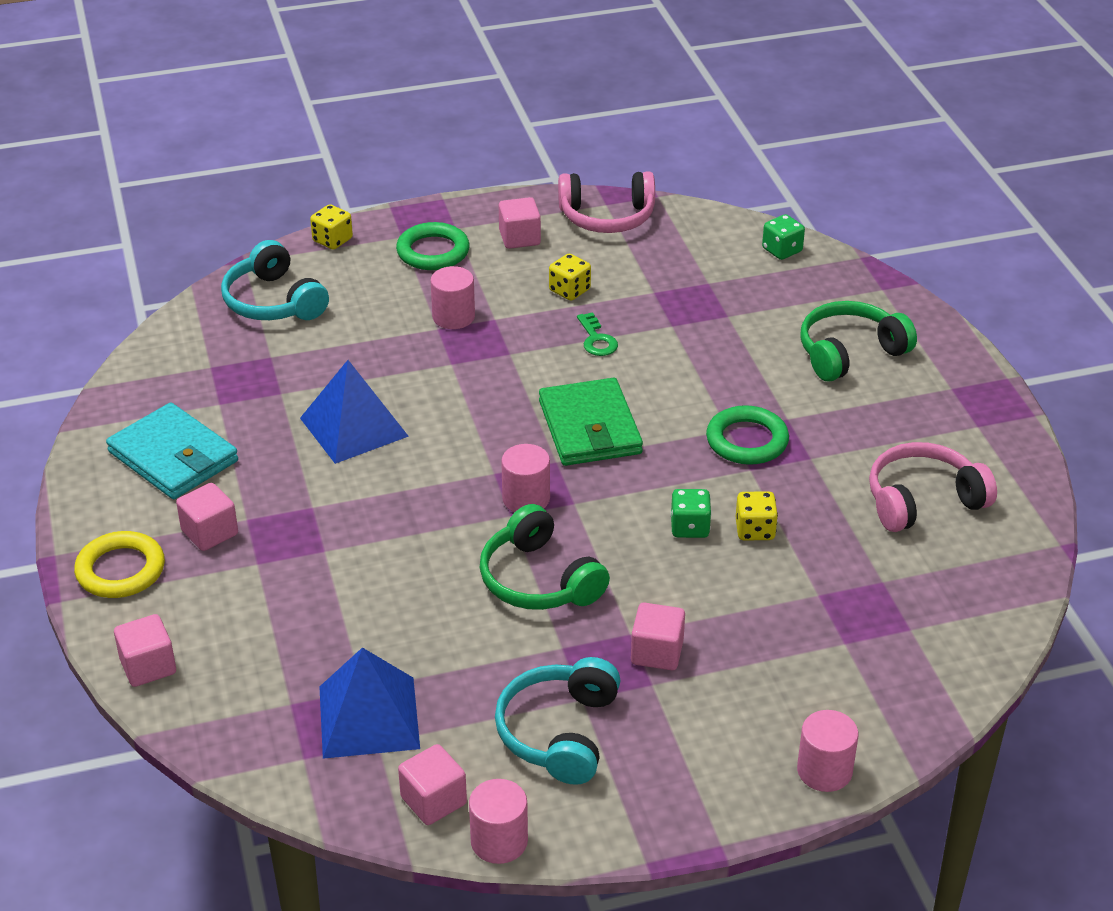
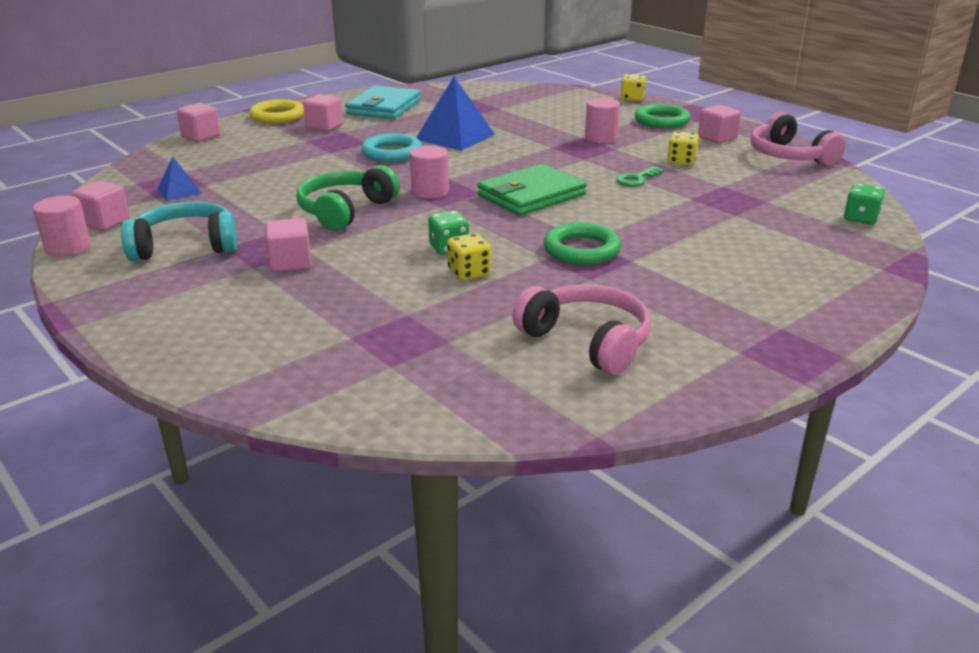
camera: 65 degrees right, 10 degrees down
turquoise headphones [221,240,329,320] -> none
blue pyramid [319,647,420,759] -> blue pyramid [157,156,202,201], size x0.52
pink cylinder [797,710,858,792] -> none
green headphones [800,301,917,381] -> none
none -> turquoise ring [361,133,422,162]

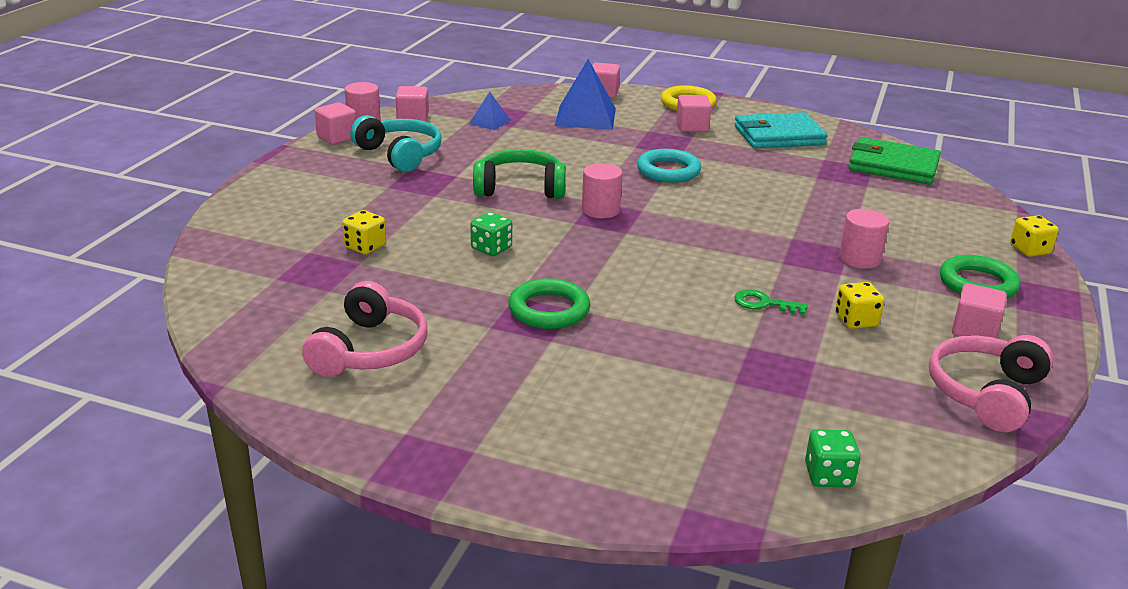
camera: 60 degrees right, 0 degrees up
pink cube [265,218,312,272] -> pink cube moved to [314,102,356,145]
blue pyramid [416,77,495,151] -> blue pyramid moved to [555,59,616,130]
yellow dice [447,233,491,280] -> yellow dice moved to [342,210,386,255]
green wallet [477,164,586,216] -> green wallet moved to [849,137,941,185]

